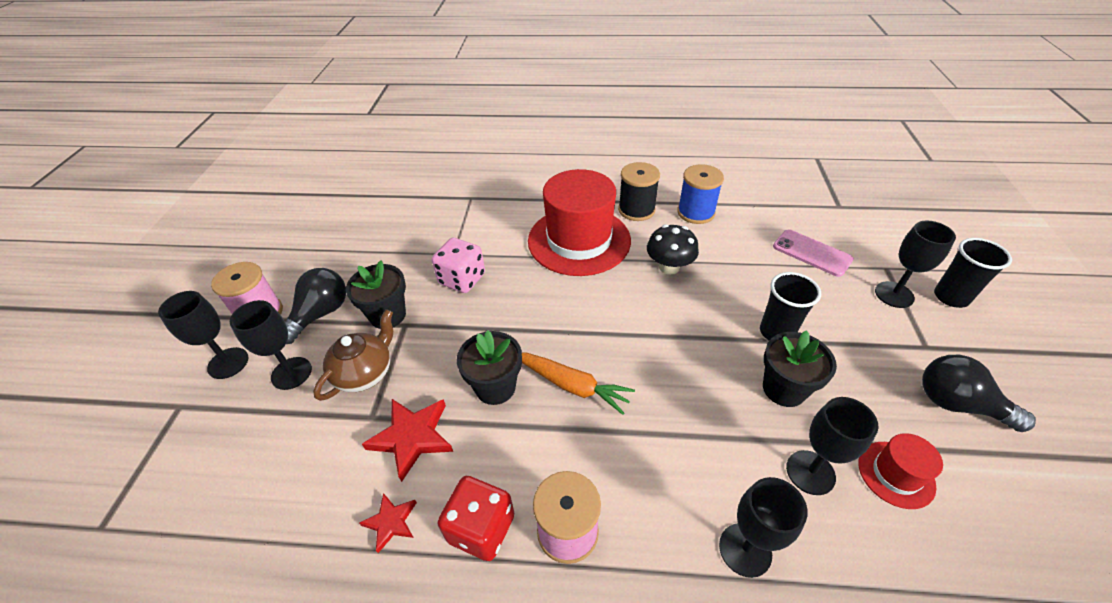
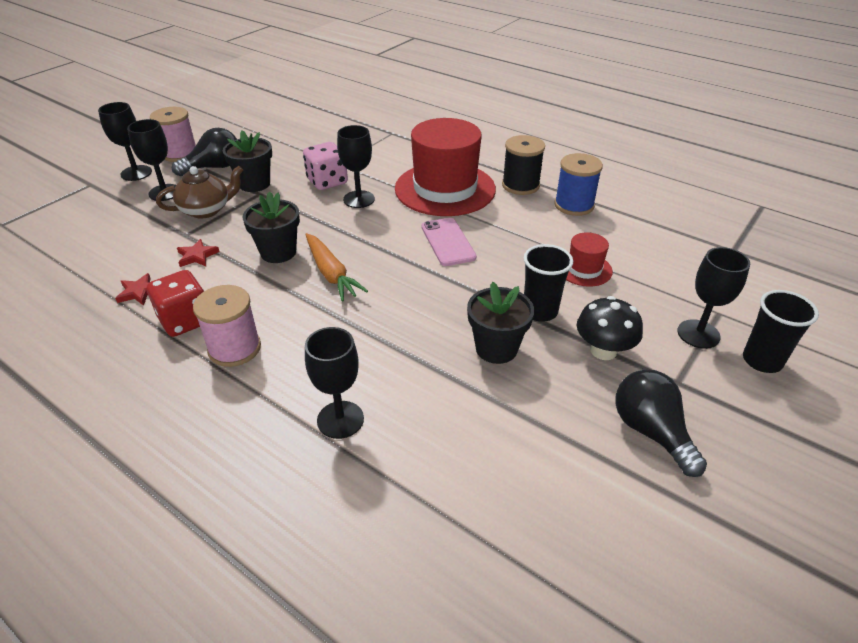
camera: 30 degrees right, 5 degrees down
red star [362,399,453,482] -> red star [177,239,220,267], size x0.57
black mushroom [647,224,699,275] -> black mushroom moved to [577,296,643,360]
pink phone [773,230,854,277] -> pink phone moved to [421,218,476,266]
black goblet [786,397,879,495] -> black goblet moved to [337,125,375,208]
red hat [858,433,943,509] -> red hat moved to [566,232,613,287]

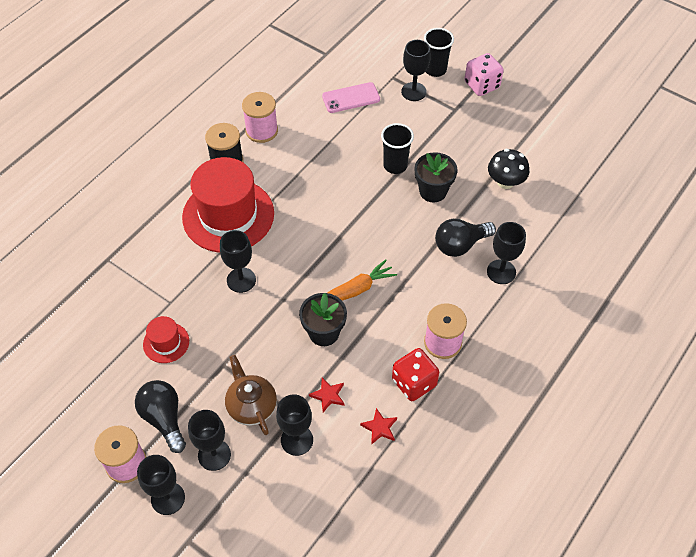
camera: 90 degrees left, 15 degrees up
black flower pot [223,130,272,192] -> none
pink dice [303,142,348,190] -> pink dice moved to [465,53,504,96]
pink phone [421,218,476,266] -> pink phone moved to [322,82,380,113]
blue spool [554,153,603,216] -> pink spool [242,92,278,143]
red hat [566,232,613,287] -> red hat moved to [143,316,189,363]
black mushroom [577,296,643,360] -> black mushroom moved to [488,149,529,189]
black light bulb [615,369,707,477] -> black light bulb moved to [435,219,496,257]
none -> black goblet [276,394,313,456]

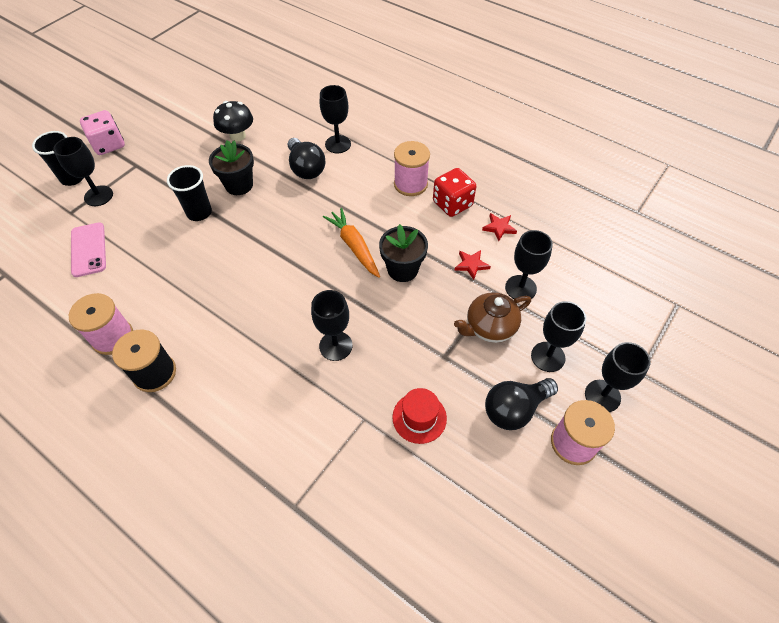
camera: 90 degrees left, 0 degrees up
red hat [182,157,274,253] -> none

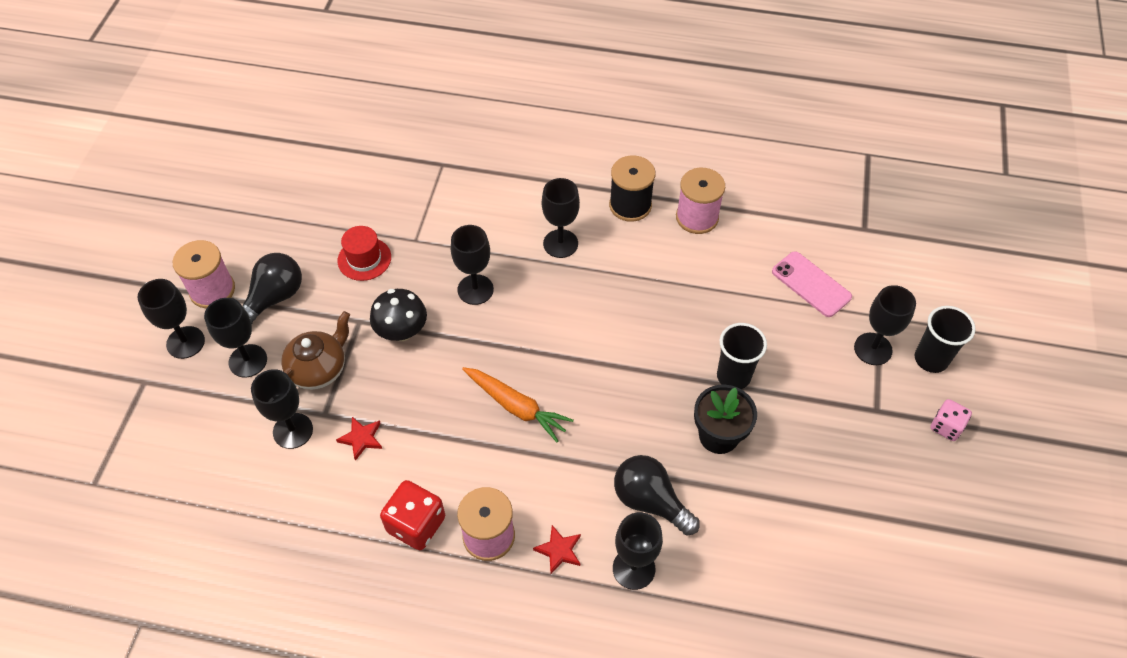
camera: 155 degrees right, 0 degrees up
pink dice [80,110,125,155] -> pink dice [930,399,972,441], size x0.63
black mushroom [213,101,253,142] -> black mushroom moved to [370,289,427,341]
black flower pot [379,224,428,282] -> none
red star [482,213,517,241] -> red star moved to [533,525,581,574]
none -> black goblet [542,178,580,258]

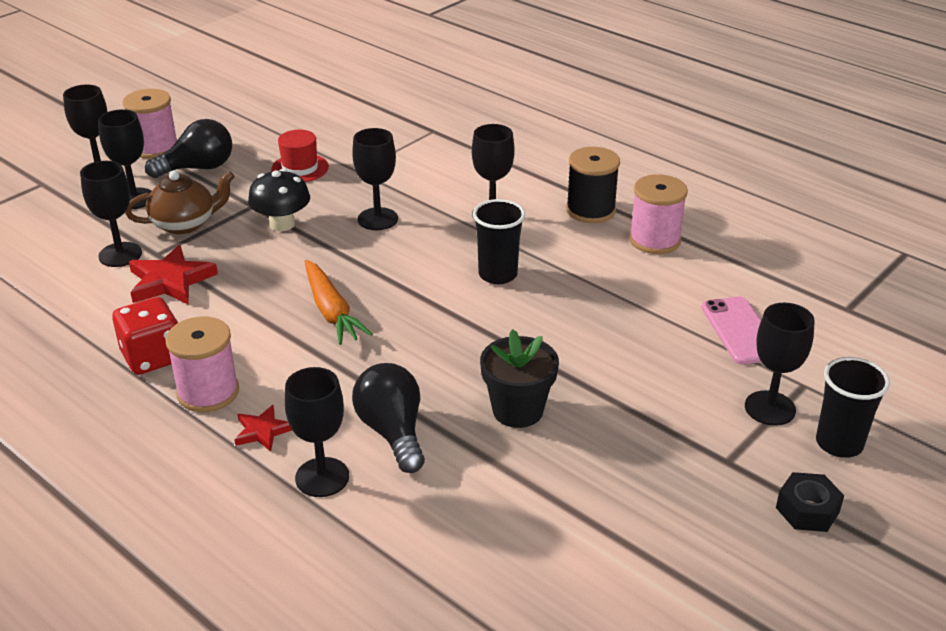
camera: 30 degrees right, 20 degrees down
red star [336,417,382,461] -> red star [129,245,218,305], size x1.74
black cup [717,323,767,389] -> black cup moved to [473,199,525,284]
pink dice [930,399,972,441] -> black nut [776,472,844,532]

